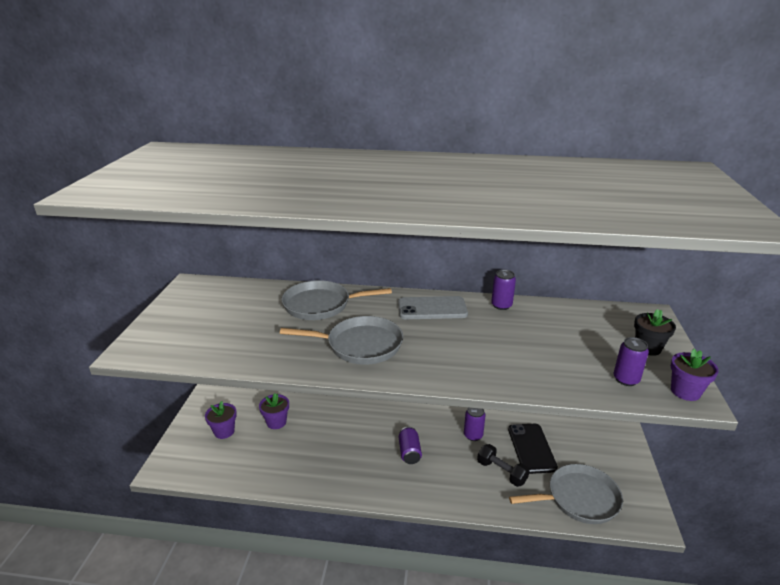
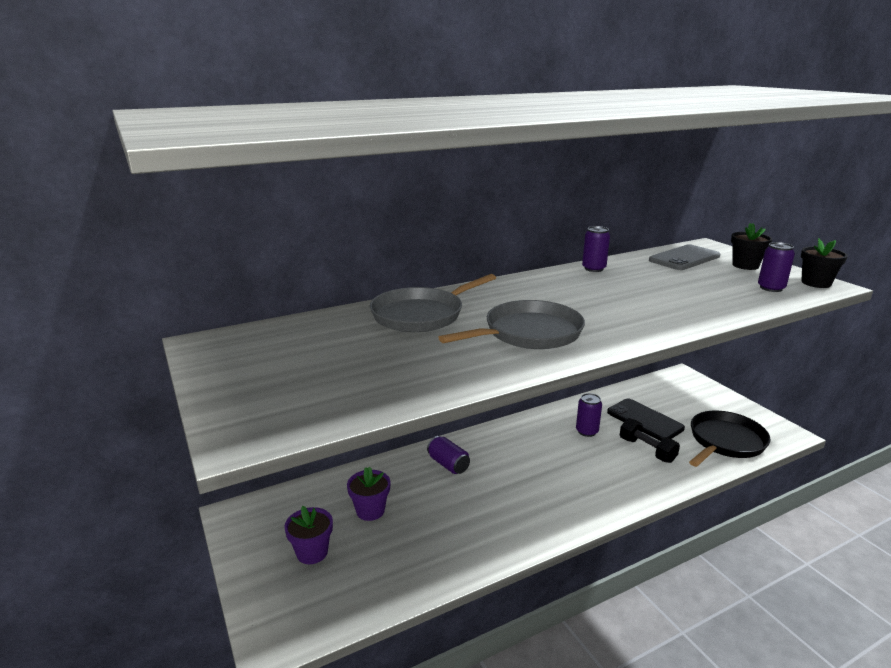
camera: 35 degrees left, 5 degrees down
grey phone [398,296,468,319] -> grey phone moved to [649,244,720,270]
purple can [399,427,422,464] -> purple can moved to [427,436,470,474]
black dumbbell [477,444,530,487] -> black dumbbell turned 45 degrees clockwise [620,418,680,463]
grey pan [509,464,623,524] -> black pan [689,411,771,467]
purple flower pot [671,349,719,401] -> black flower pot [801,238,848,288]

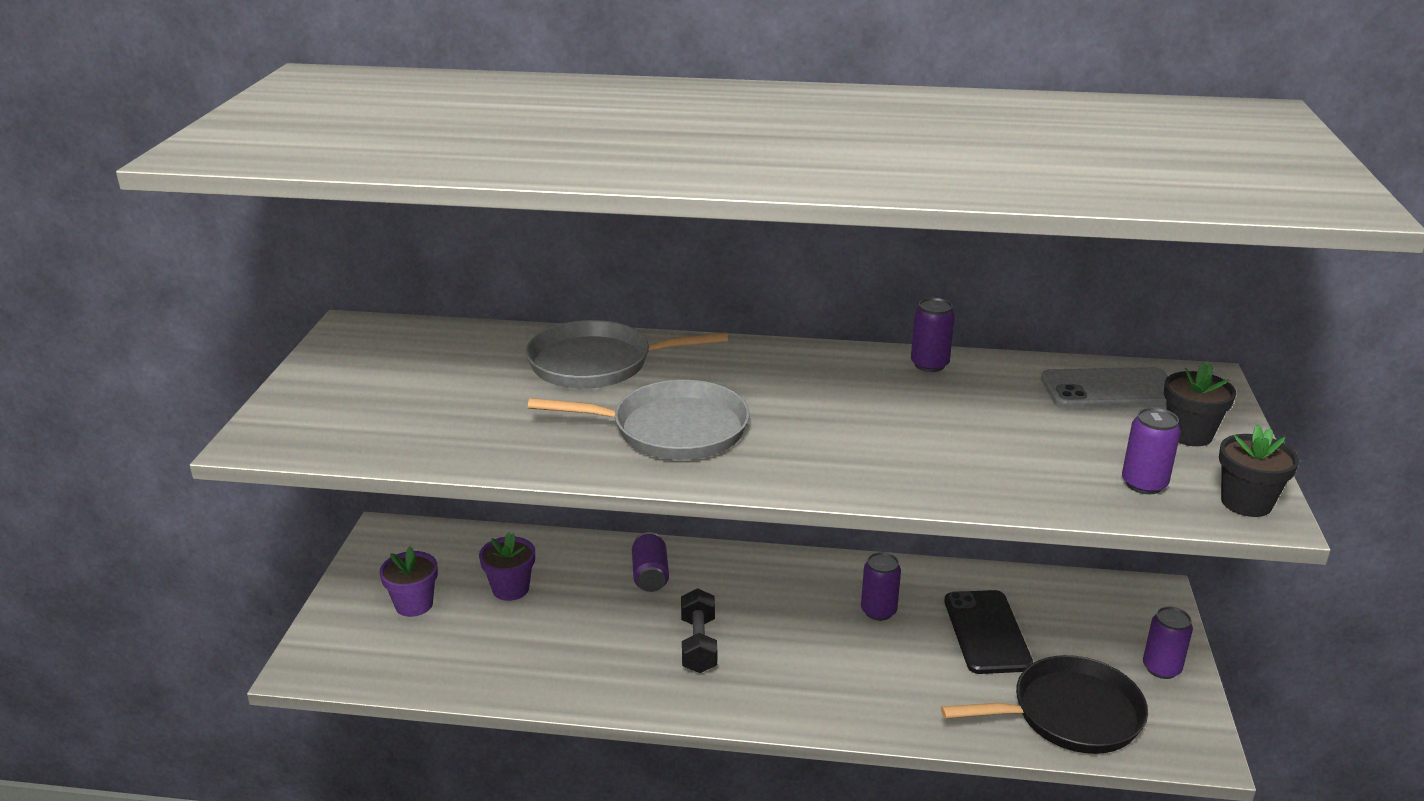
camera: 35 degrees right, 5 degrees up
black dumbbell [620,418,680,463] -> black dumbbell moved to [681,588,717,673]
none -> purple can [1143,607,1193,679]

